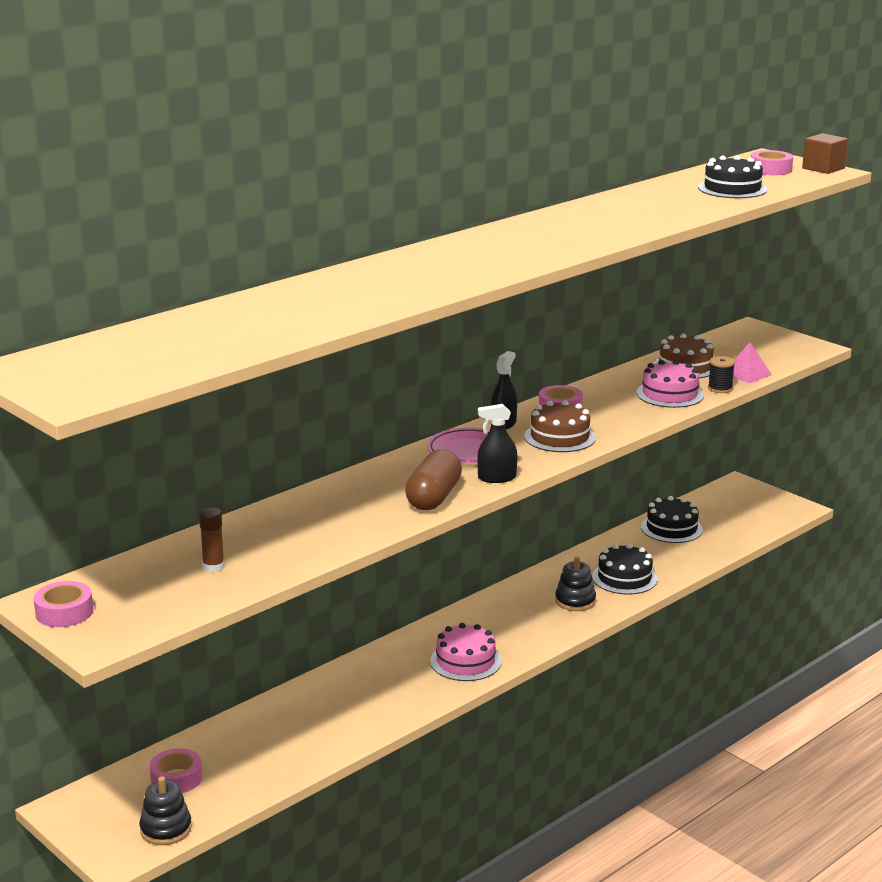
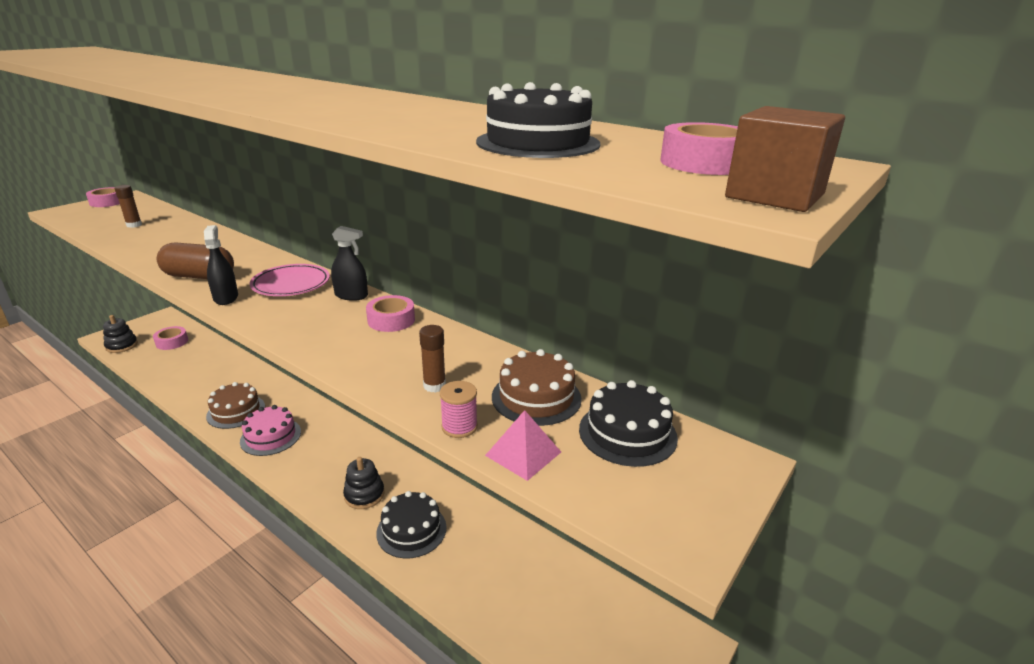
camera: 80 degrees right, 5 degrees up
brown cake [524,400,596,452] -> brown cake moved to [206,382,265,429]
pink cake [636,360,704,408] -> brown glue stick [419,325,446,393]
black cake [641,496,703,543] -> black cake moved to [579,380,678,467]
black spool [708,356,735,393] -> pink spool [440,381,478,438]

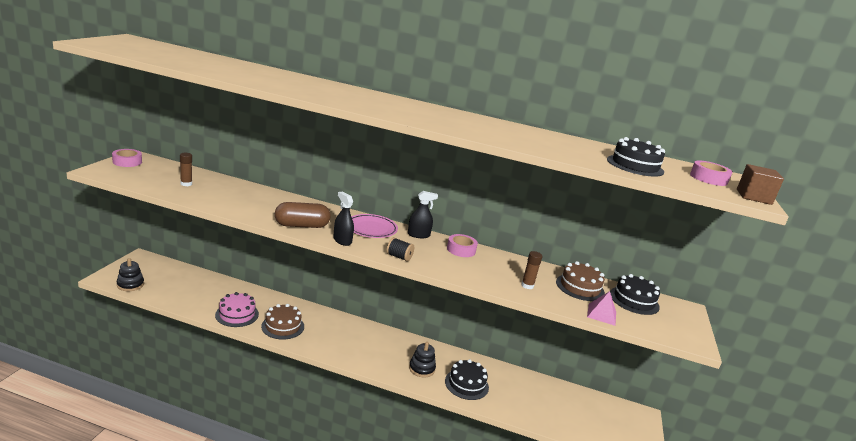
camera: 25 degrees left, 5 degrees down
pink tape [153,326,188,350] -> none
pink cake [240,405,301,456] -> pink cake moved to [215,292,259,327]
pink spool [440,381,478,438] -> none
none -> black spool [386,237,414,262]

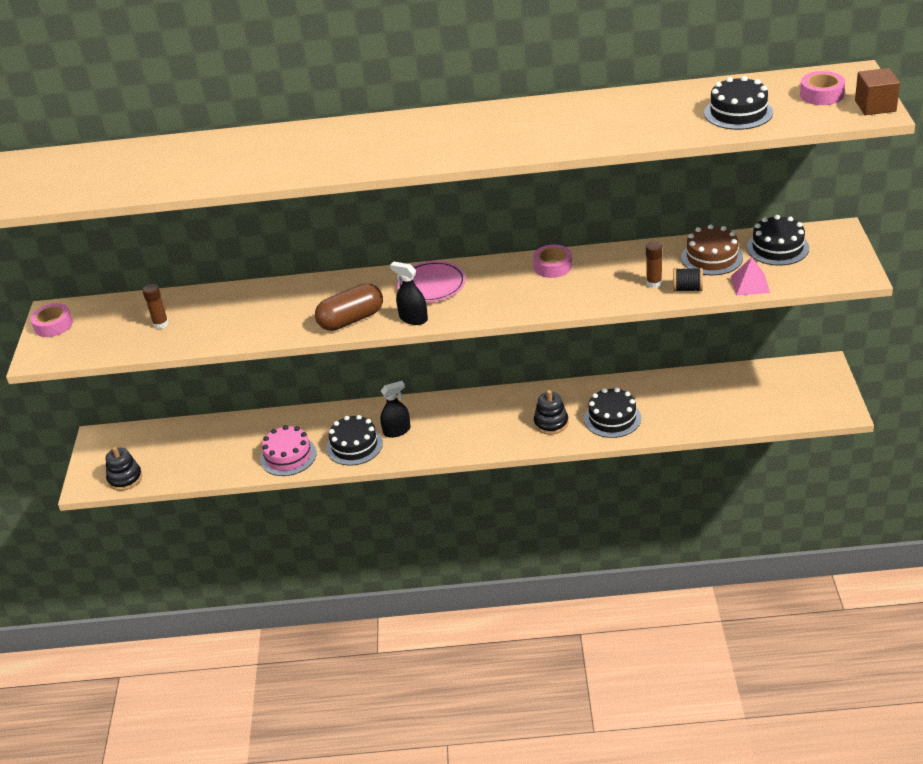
camera: 10 degrees left, 15 degrees up
brown cake [261,304,304,340] -> black cake [326,415,383,466]
black spool [386,237,414,262] -> black spool moved to [673,268,703,292]
black spray bottle [408,191,438,238] -> black spray bottle moved to [380,381,411,438]

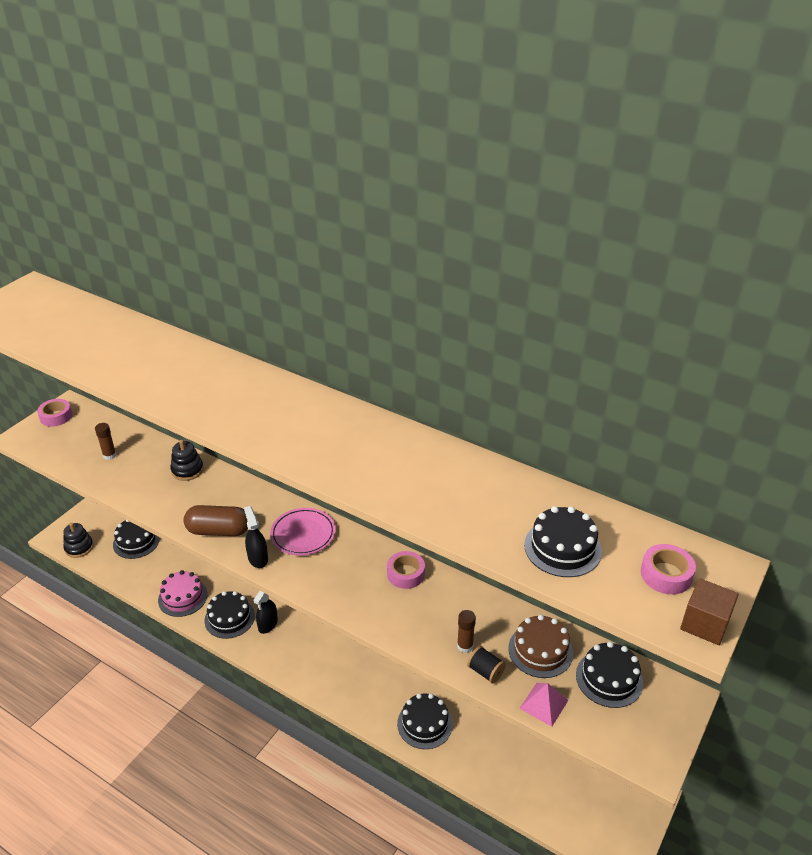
camera: 30 degrees right, 0 degrees up
black spray bottle [380,381,411,438] -> black spray bottle turned 105 degrees clockwise [254,591,278,634]
black stacking toy [534,390,569,435] -> black stacking toy moved to [170,440,204,481]
none -> black cake [113,520,160,559]

